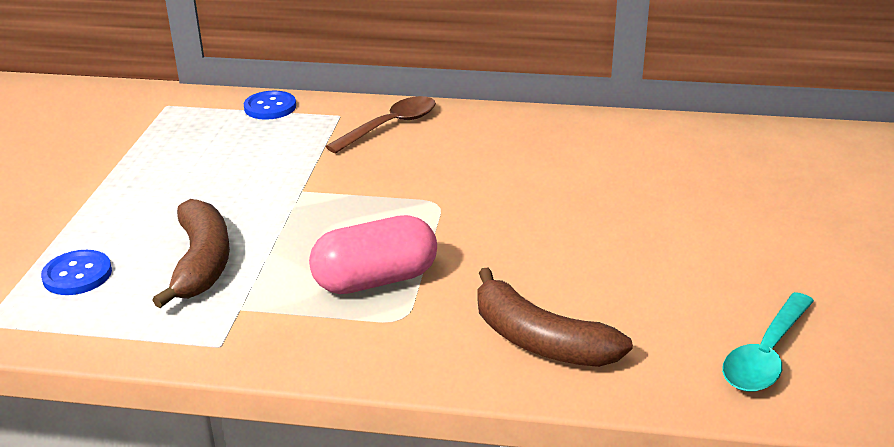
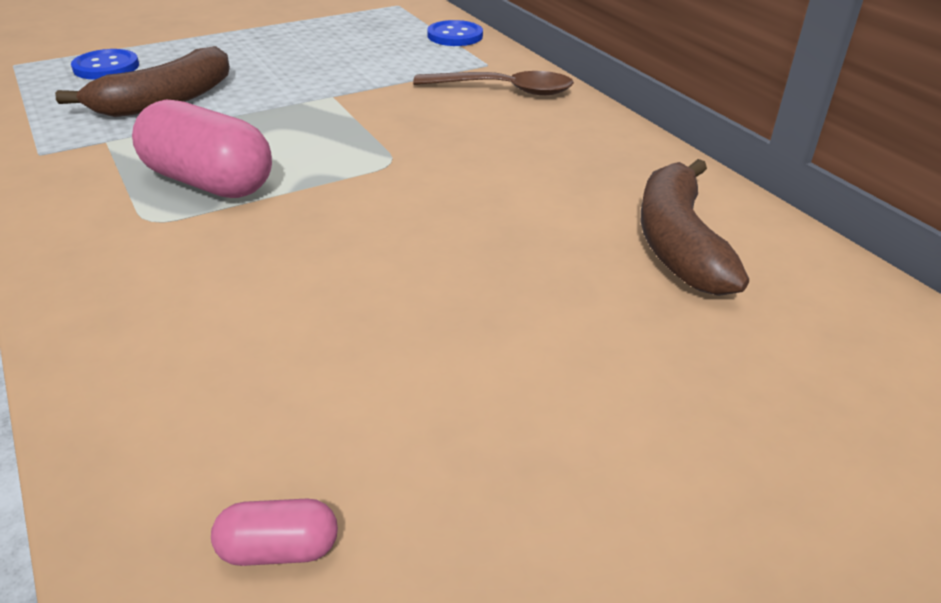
camera: 50 degrees right, 5 degrees up
brown banana [478,268,633,367] -> brown banana moved to [641,159,749,296]
turquoise spoon [722,292,814,392] -> pink capsule [211,499,338,566]

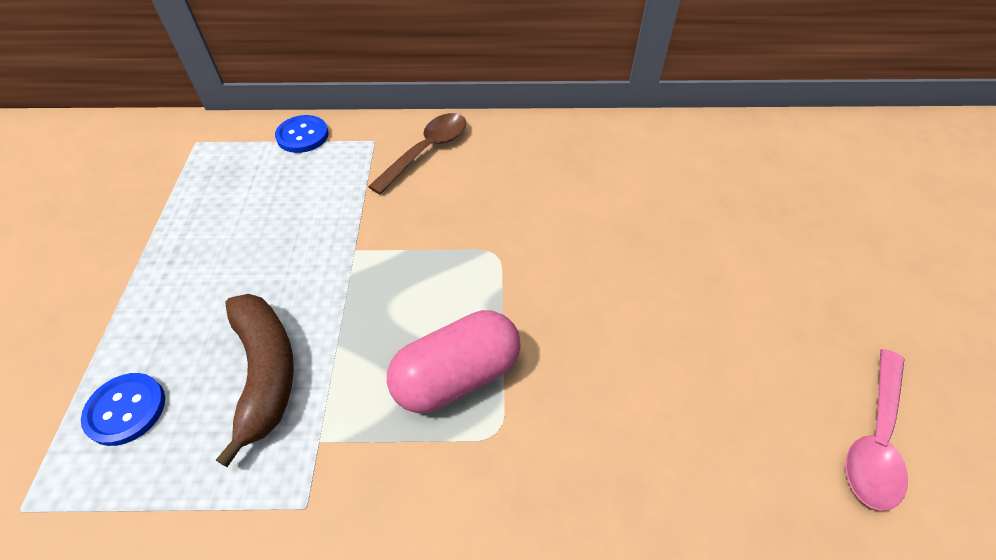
camera: 60 degrees left, 15 degrees up
pink capsule [211,499,338,566] -> pink spoon [845,349,908,511]
brown banana [641,159,749,296] -> none

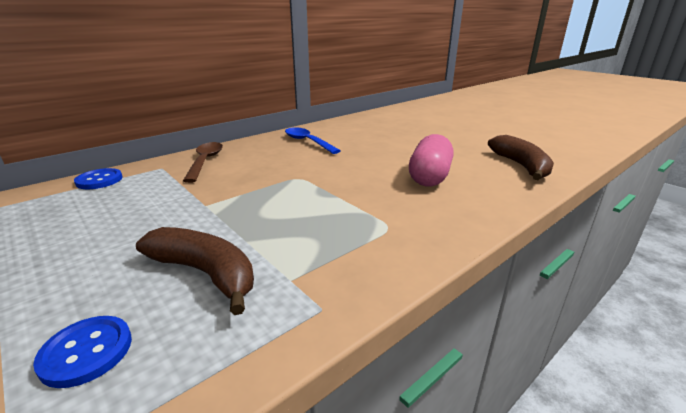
camera: 40 degrees left, 25 degrees down
pink capsule [387,310,521,413] -> pink capsule moved to [409,134,454,186]
pink spoon [845,349,908,511] -> brown banana [488,135,554,180]
none -> blue spoon [285,127,341,154]

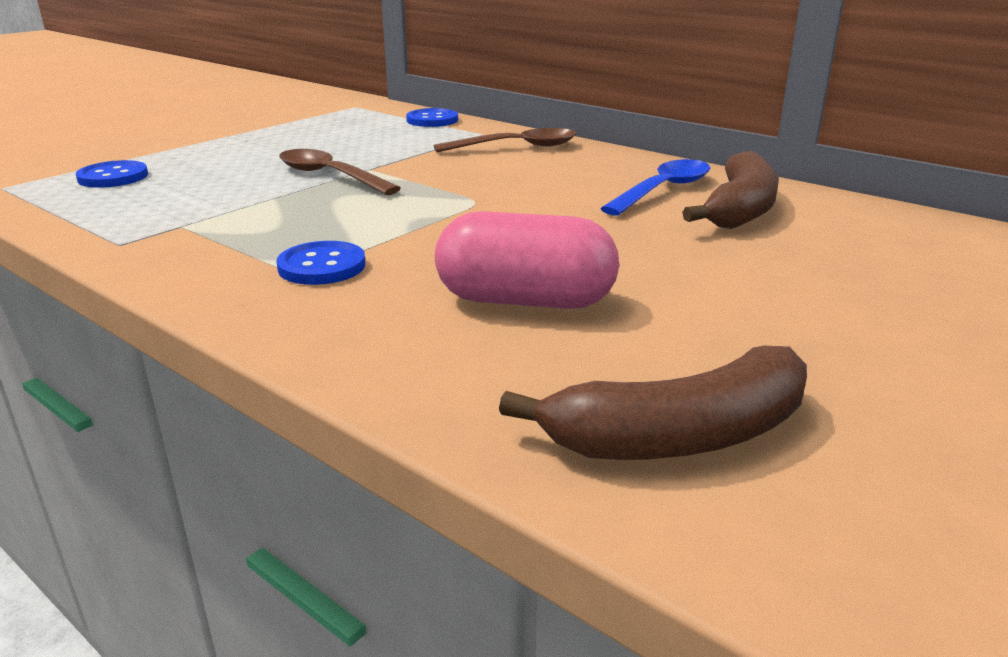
camera: 80 degrees right, 0 degrees up
brown banana [136,227,254,315] -> brown banana moved to [682,151,779,229]
none -> blue button [276,241,366,285]
none -> brown spoon [279,149,401,195]

